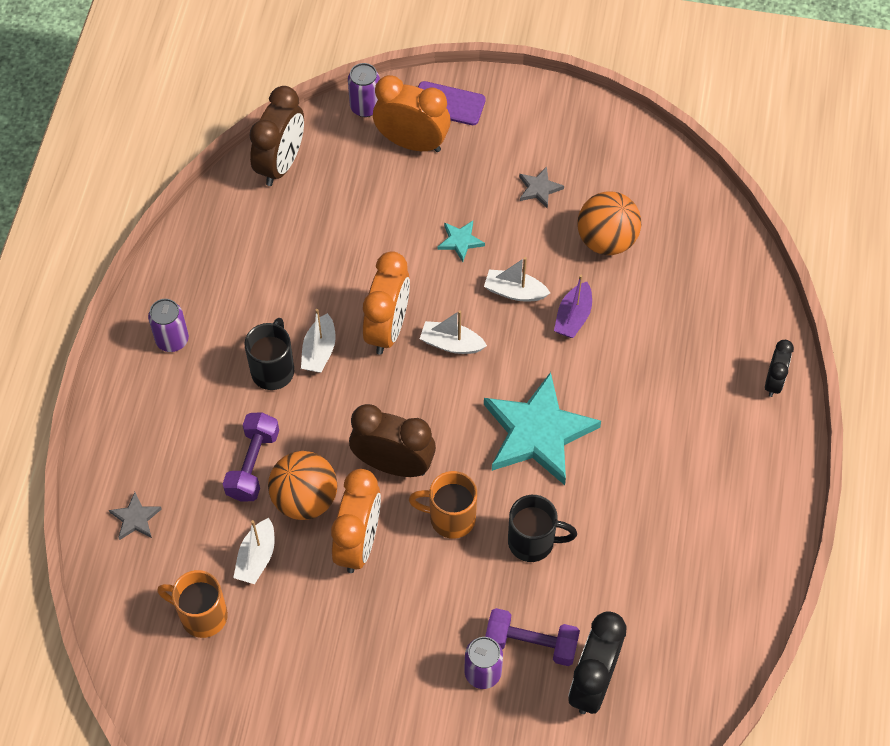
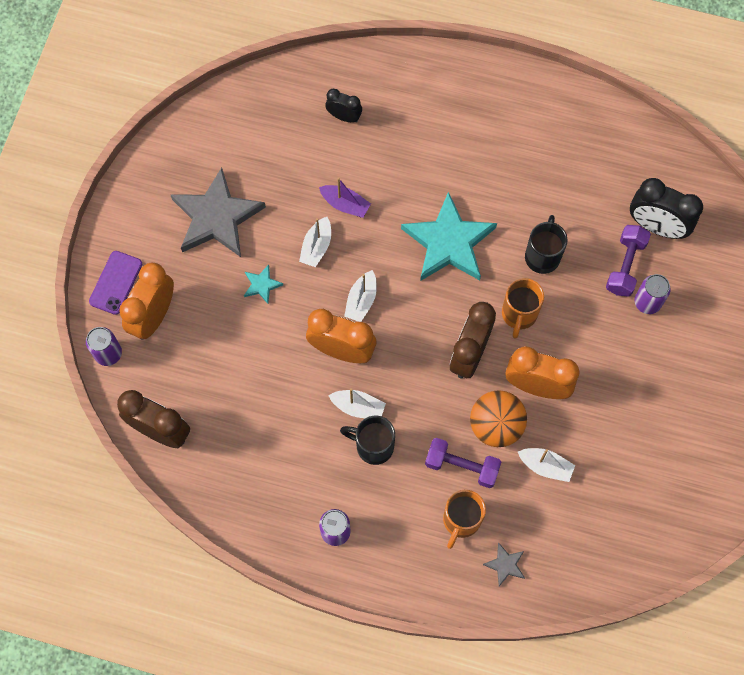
camera: 85 degrees left, 10 degrees up
orange mug [157,570,228,638] -> orange mug moved to [443,490,486,549]
grey star [519,167,564,209] -> grey star [170,167,266,257], size x2.36
orange ball [577,191,641,255] -> none
black clock [765,340,794,397] -> black clock moved to [325,89,362,122]

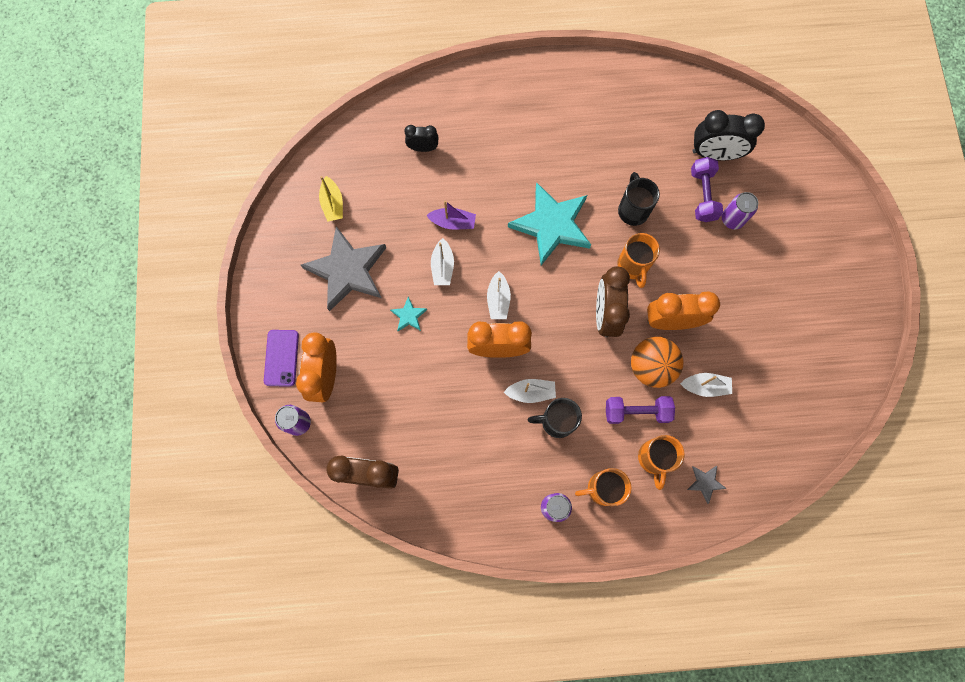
camera: 20 degrees left, 5 degrees up
none -> yellow boat [319,176,343,222]
none -> orange mug [575,468,631,506]

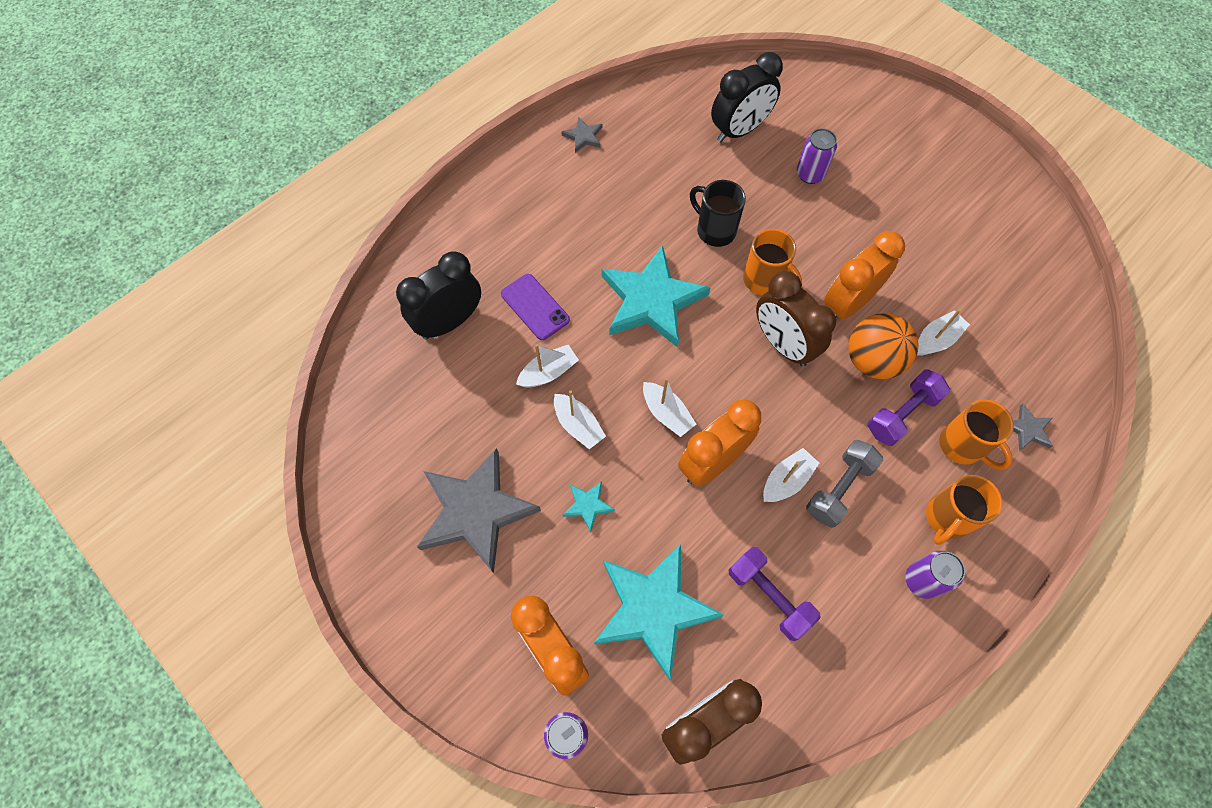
camera: 40 degrees left, 10 degrees down
purple phone [264,330,299,387] -> purple phone moved to [501,274,570,340]
yellow boat [319,176,343,222] -> none
black clock [404,125,438,152] -> black clock [396,251,481,340], size x1.77
purple boat [426,201,476,230] -> white boat [516,344,579,388]
black mug [528,398,582,438] -> grey dumbbell [806,440,883,528]
purple dumbbell [691,157,723,222] -> purple dumbbell moved to [728,547,821,641]
none -> grey star [562,116,602,153]
none -> turquoise star [594,544,724,680]

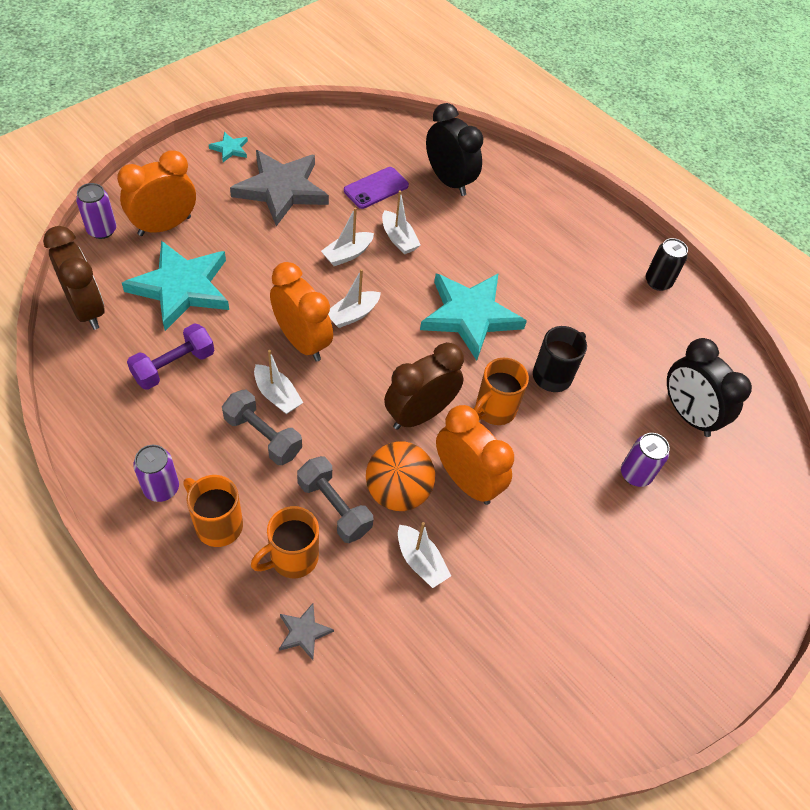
camera: 85 degrees right, 10 degrees down
purple phone [501,274,570,340] -> purple phone moved to [344,167,409,209]
grey star [562,116,602,153] -> black can [646,238,688,291]
turquoise star [563,481,615,532] -> turquoise star moved to [209,132,248,162]
purple dumbbell [868,369,950,446] -> grey dumbbell [297,456,373,543]

